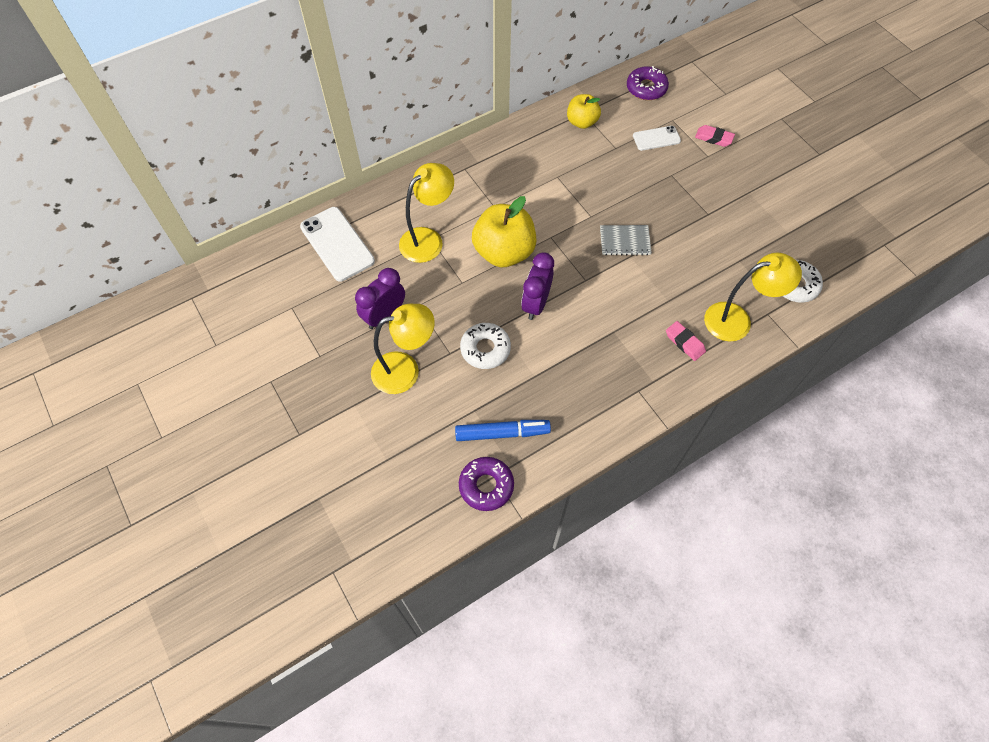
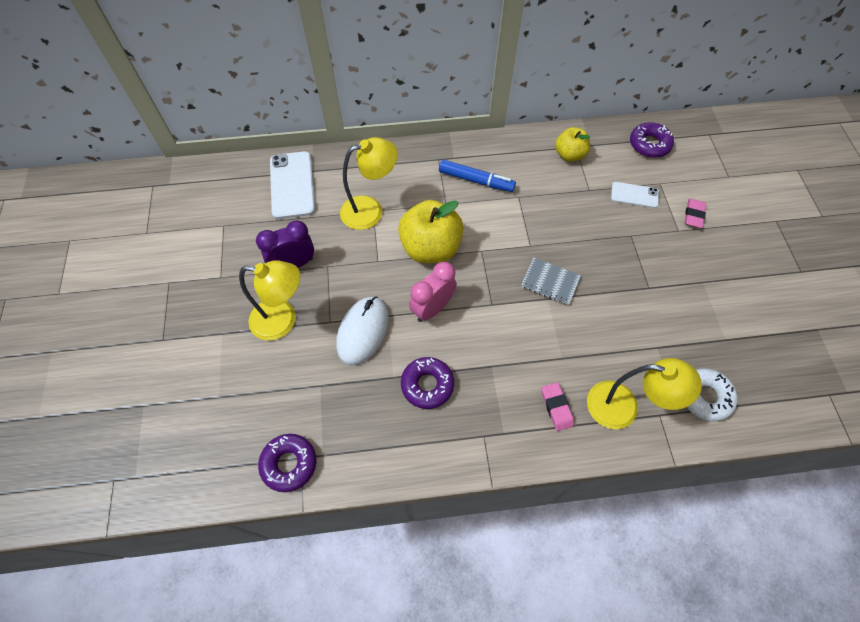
camera: 25 degrees right, 0 degrees up
blue marker [455,420,551,441] -> blue marker moved to [439,159,516,192]
white donut [460,323,511,369] -> white mouse [336,297,389,366]
purple clock [521,252,554,320] -> pink clock [409,262,457,322]
pink eraser [695,125,735,147] -> pink eraser turned 60 degrees clockwise [685,199,706,228]
none -> purple donut [401,357,454,409]

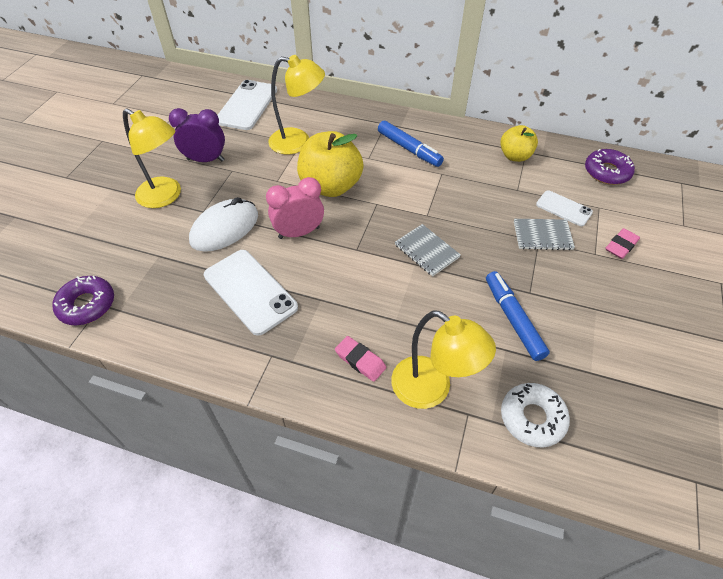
camera: 25 degrees right, 10 degrees down
purple donut [401,357,454,409] -> white phone [204,250,298,336]
pink eraser [542,382,574,431] -> pink eraser turned 60 degrees counterclockwise [335,336,386,382]
none -> blue marker [486,271,550,361]
none -> grey notebook [514,219,575,250]

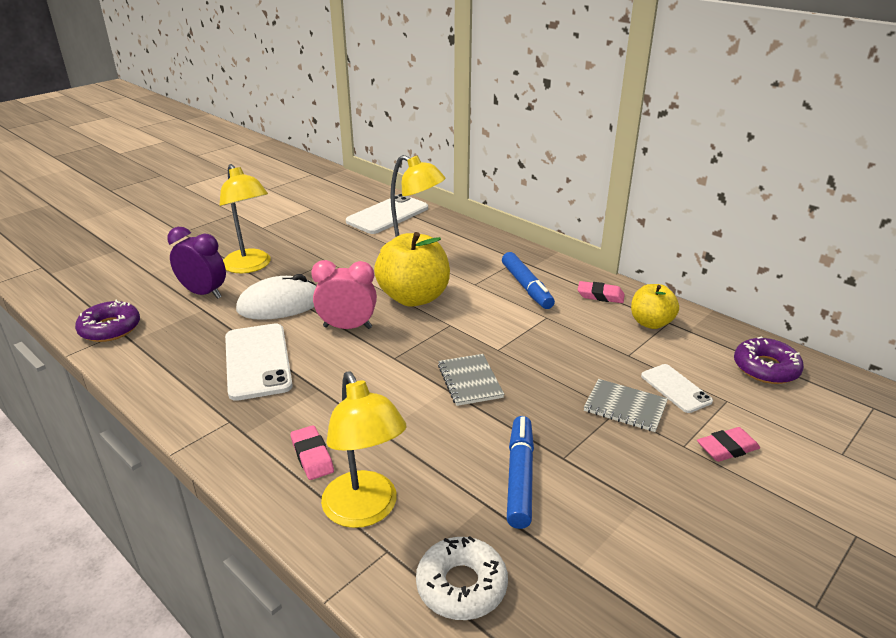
camera: 25 degrees right, 20 degrees down
purple clock [169,108,225,162] -> purple clock moved to [168,227,226,299]
none -> pink eraser [578,281,625,303]

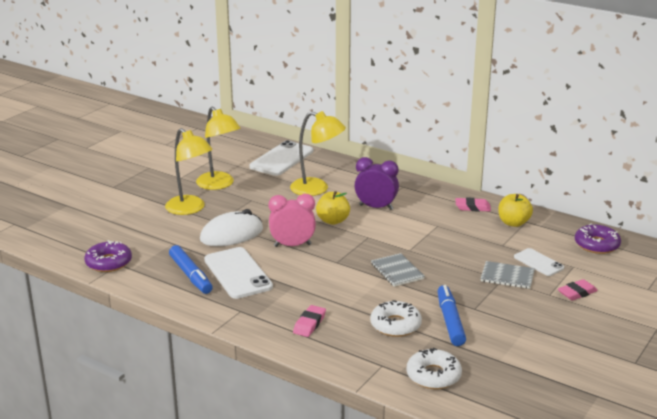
camera: 10 degrees left, 5 degrees down
purple clock [168,227,226,299] -> purple clock moved to [354,157,399,210]
pink eraser [290,425,334,480] -> pink eraser turned 60 degrees clockwise [293,305,326,337]
yellow lamp [321,371,406,528] -> yellow lamp moved to [196,107,241,190]
yellow apple [374,232,450,306] -> yellow apple [316,191,350,225], size x0.59
blue marker [502,252,555,309] -> blue marker moved to [169,245,213,294]
none -> white donut [370,300,422,337]

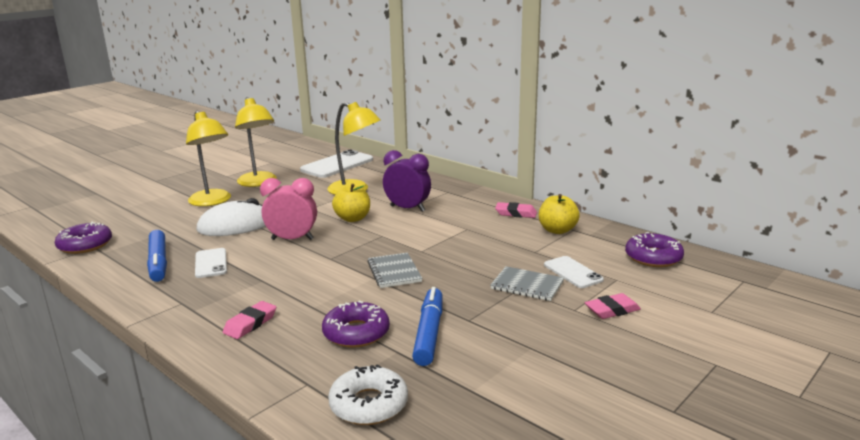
camera: 10 degrees right, 5 degrees down
white phone [204,247,273,299] -> white phone [195,248,227,278], size x0.57
white donut [370,300,422,337] -> purple donut [322,301,390,348]

